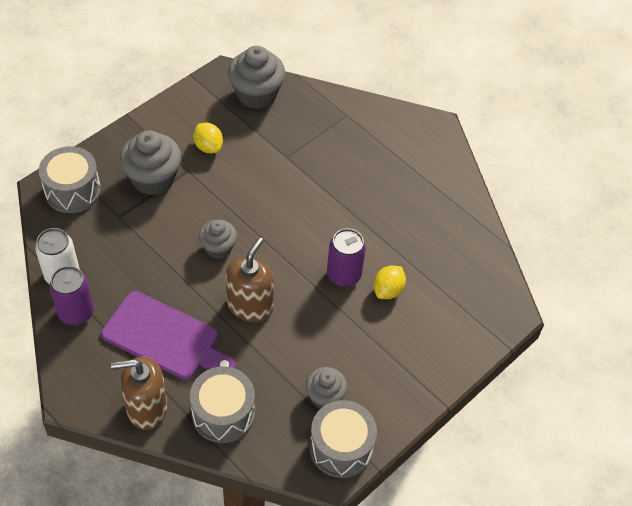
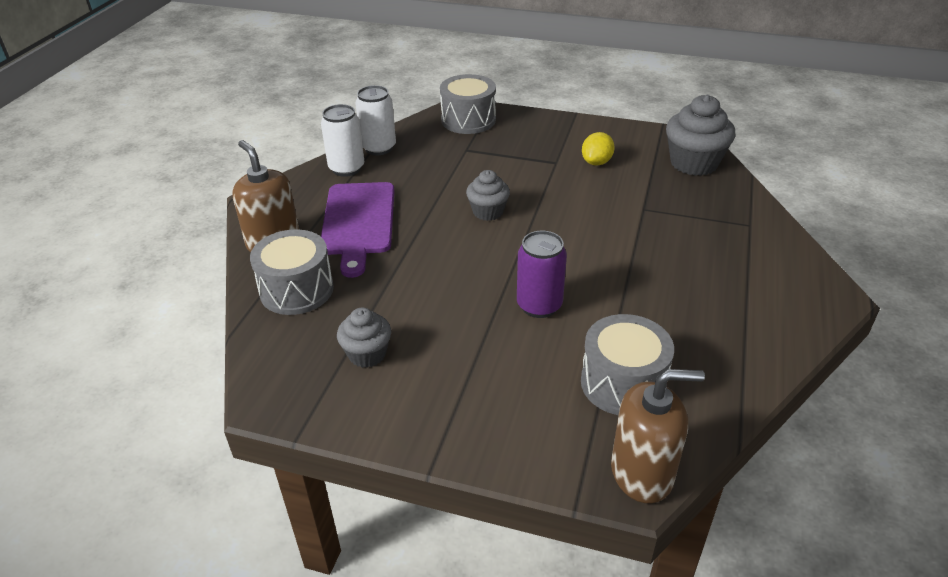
camera: 65 degrees right, 15 degrees down
purple can [49,266,94,326] -> white can [321,104,364,177]
grey cupcake [120,130,182,195] -> none
brown soap dispenser [226,237,274,322] -> brown soap dispenser moved to [611,369,705,503]
grey drum [310,400,377,478] -> grey drum moved to [581,314,674,415]
yellow lemon [373,266,406,299] -> none

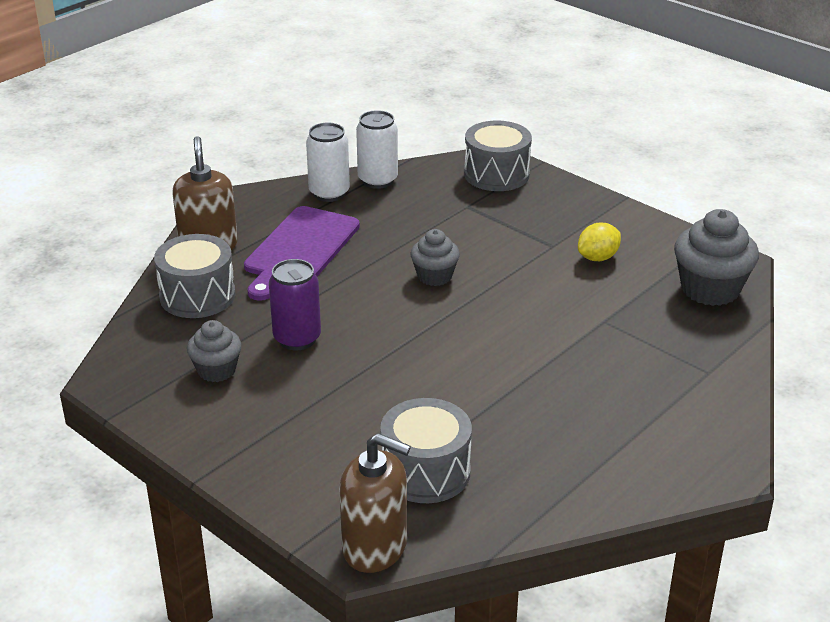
camera: 25 degrees right, 5 degrees down
purple can [517,231,567,318] -> purple can moved to [269,259,321,350]

